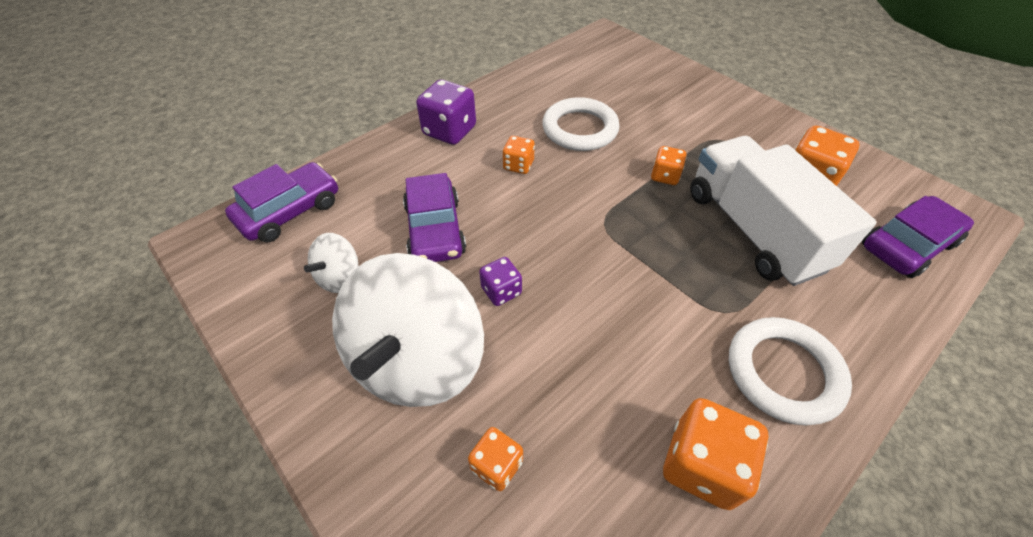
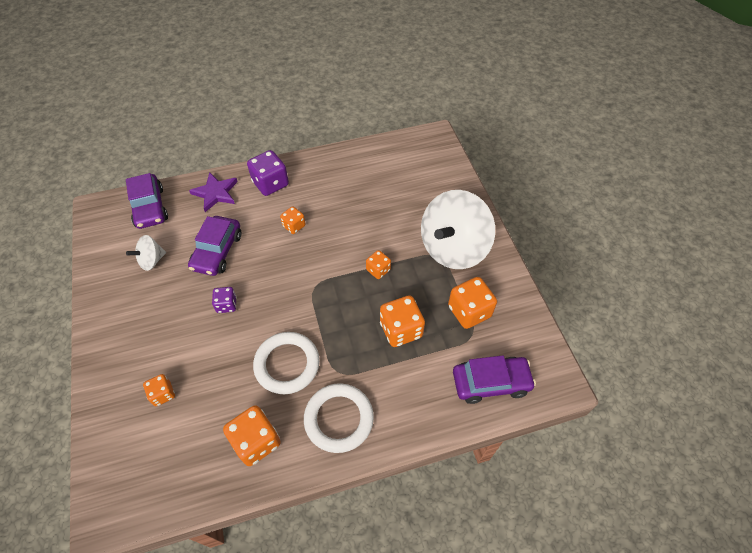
camera: 25 degrees right, 5 degrees up
purple car [225,162,338,243] -> purple car turned 90 degrees clockwise [126,173,168,229]
white spinning top [332,253,484,407] -> white spinning top moved to [421,190,495,269]
white ring [542,97,620,151] -> white ring moved to [253,332,320,394]
white truck [690,136,877,286] -> orange dice [380,295,425,347]
none -> purple star [189,172,238,212]

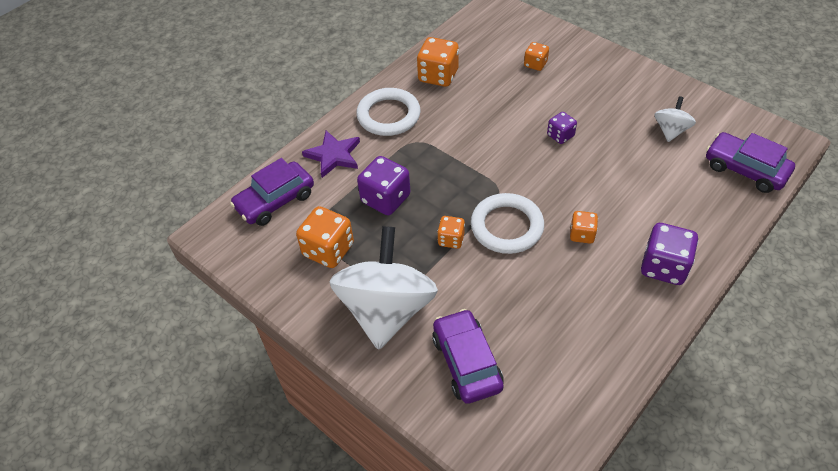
camera: 150 degrees right, 5 degrees down
purple car [188,216,241,276] -> purple car moved to [432,309,504,404]
purple star [189,172,238,212] -> purple star moved to [302,130,360,178]
white ring [253,332,320,394] -> white ring moved to [471,193,544,254]
orange dice [380,295,425,347] -> purple dice [357,156,410,215]

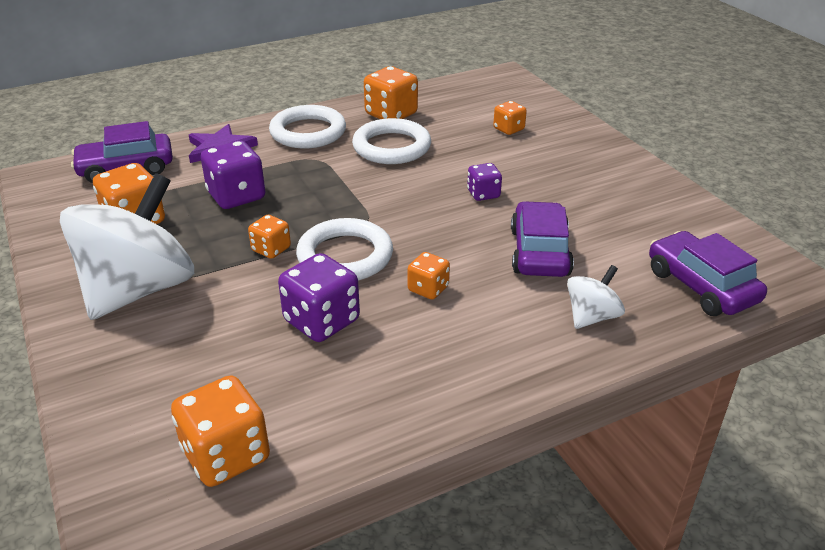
camera: 20 degrees right, 15 degrees down
purple car [432,309,504,404] -> purple car moved to [511,201,574,277]
purple dice [641,223,698,285] -> purple dice moved to [278,253,360,342]
white spinning top [655,96,696,142] -> white spinning top moved to [567,265,625,329]
none -> orange dice [171,375,270,487]
none -> white ring [352,118,431,164]

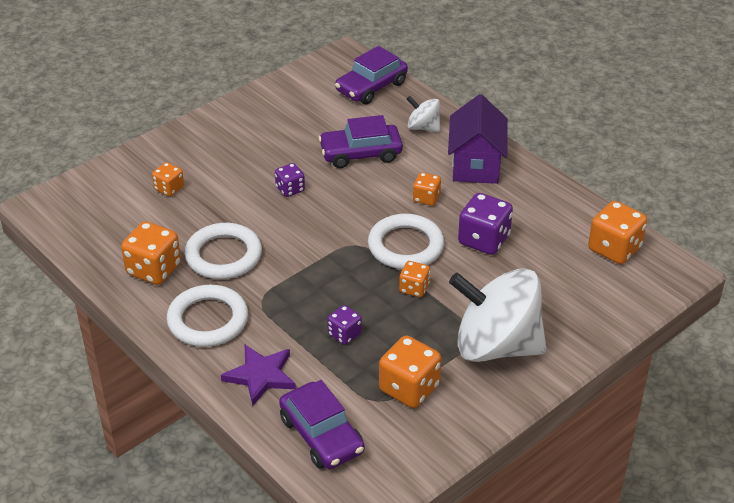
camera: 105 degrees left, 5 degrees up
purple dice [201,141,265,209] -> purple dice [327,305,362,345], size x0.58
none -> purple house [448,94,508,184]

